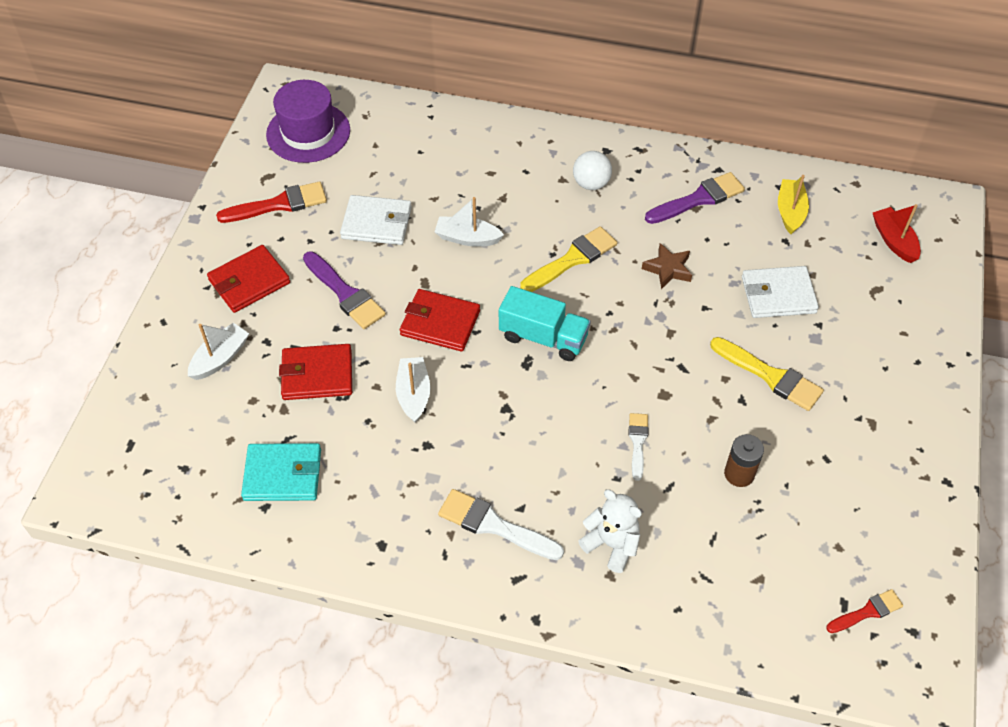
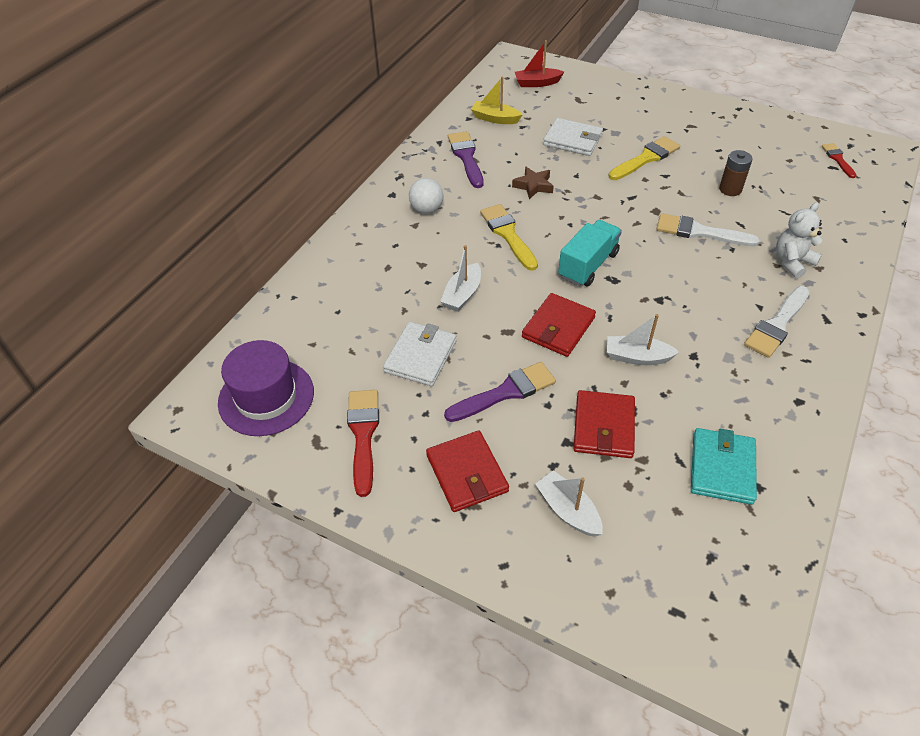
camera: 75 degrees left, 5 degrees down
white brush [629,413,648,481] -> white brush [656,213,759,246], size x1.66
white wallet [742,266,819,318] -> white wallet turned 75 degrees counterclockwise [543,118,603,156]

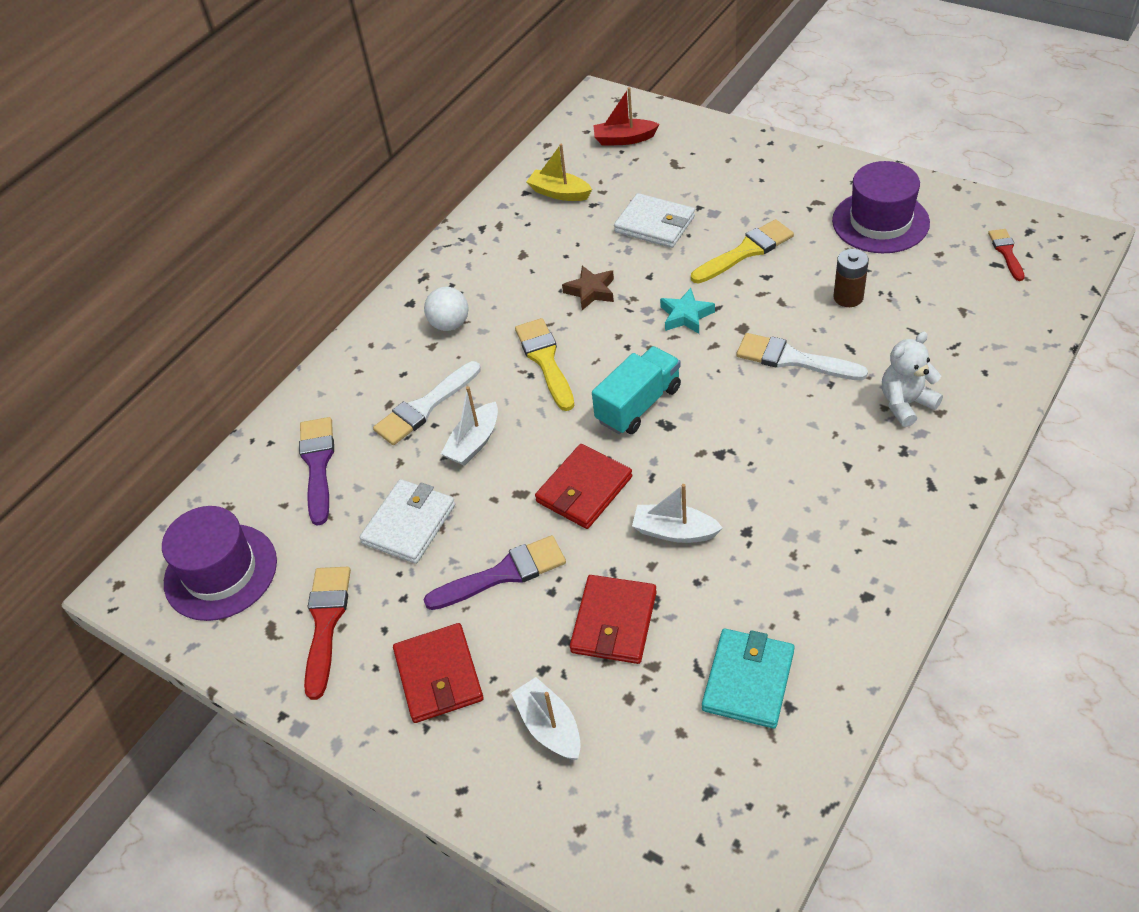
camera: 10 degrees right, 0 degrees up
purple brush [448,131,483,188] -> purple brush moved to [299,417,334,526]
white brush [744,286,810,358] -> white brush moved to [373,361,481,445]
none -> turquoise star [660,288,715,334]
none -> purple hat [832,161,930,253]

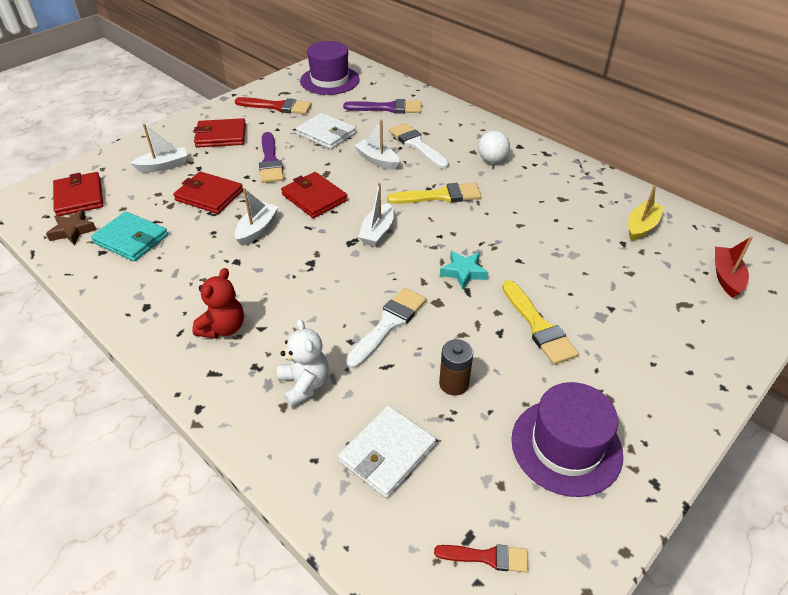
camera: 95 degrees right, 5 degrees down
brown star [562,266,614,310] -> brown star moved to [46,210,97,245]
turquoise truck [592,346,681,434] -> white boat [358,182,394,247]
white wallet [614,193,695,248] -> white wallet moved to [338,405,436,498]
none -> red wallet [53,172,103,216]
none -> red teddy bear [192,268,244,339]

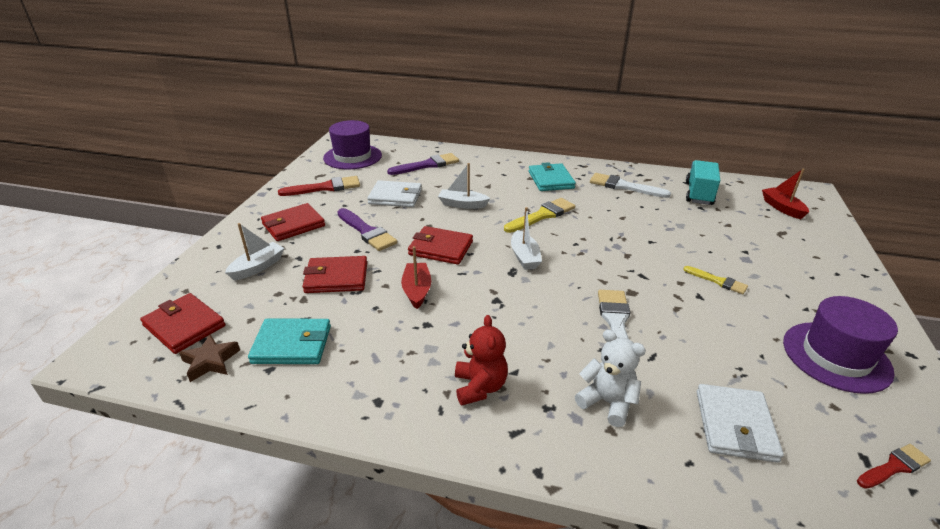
camera: 30 degrees left, 10 degrees down
white boat [235,188,278,246] -> red boat [401,246,431,309]
white brush [389,123,449,169] -> white brush moved to [590,173,671,198]
brown battery [439,339,473,396] -> none
turquoise star [440,251,489,289] -> none
white ball [478,130,510,163] -> turquoise wallet [529,162,576,191]
yellow brush [502,280,579,365] -> yellow brush [683,266,748,294], size x0.60
yellow boat [628,185,664,241] -> turquoise truck [686,160,720,205]

